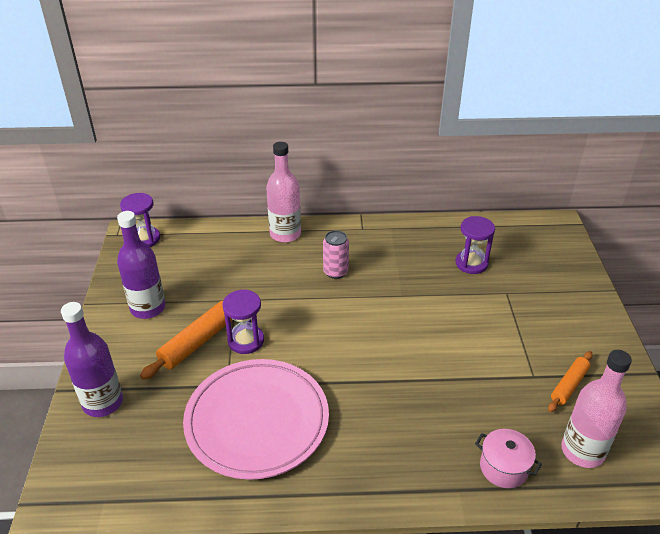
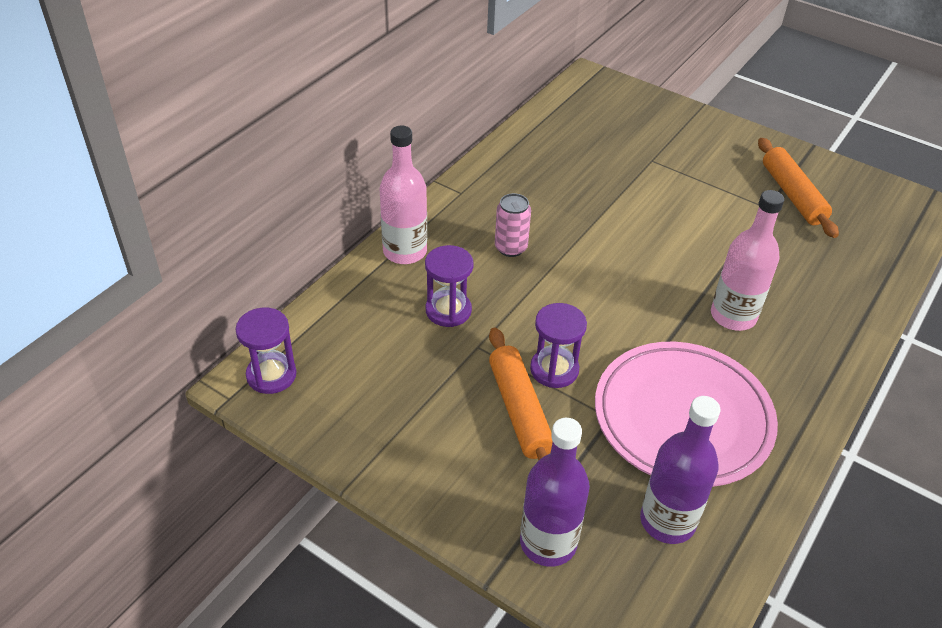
camera: 55 degrees left, 5 degrees up
purple bottle [117,211,166,319] -> purple bottle moved to [640,396,721,544]
purple hourglass [456,216,495,274] -> purple hourglass moved to [425,245,474,327]
pink pot [475,429,542,488] -> none
orange rolling pin [548,351,592,412] -> orange rolling pin [758,138,839,238], size x1.58
pink bottle [561,350,632,468] -> pink bottle moved to [711,190,784,331]

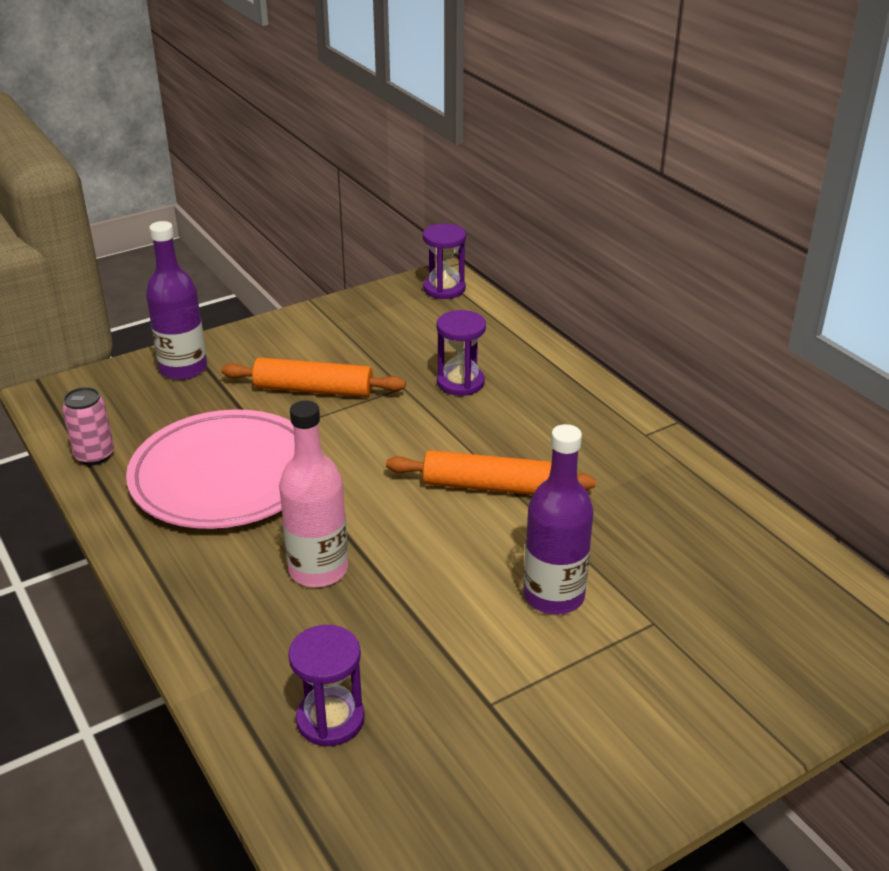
camera: 115 degrees right, 10 degrees down
pink bottle [380,126,427,264] -> none
pink can [495,193,531,257] -> pink can moved to [62,387,114,465]
purple hourglass [530,303,587,388] -> purple hourglass moved to [288,625,365,746]
purple bottle [640,396,721,544] -> purple bottle moved to [523,424,594,614]
orange rolling pin [758,138,839,238] -> orange rolling pin moved to [386,450,596,495]

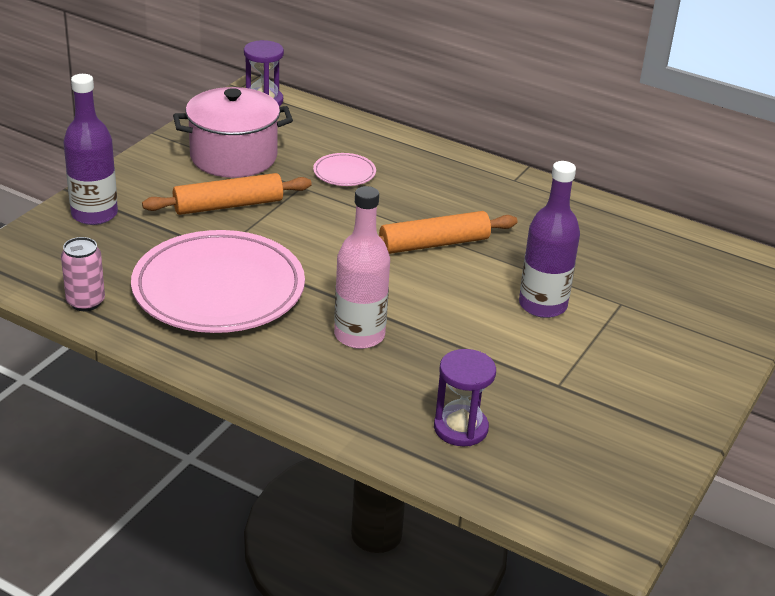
camera: 30 degrees left, 0 degrees up
purple hourglass [437,310,486,396] -> pink plate [313,153,376,186]
none -> pink pot [173,87,293,178]

